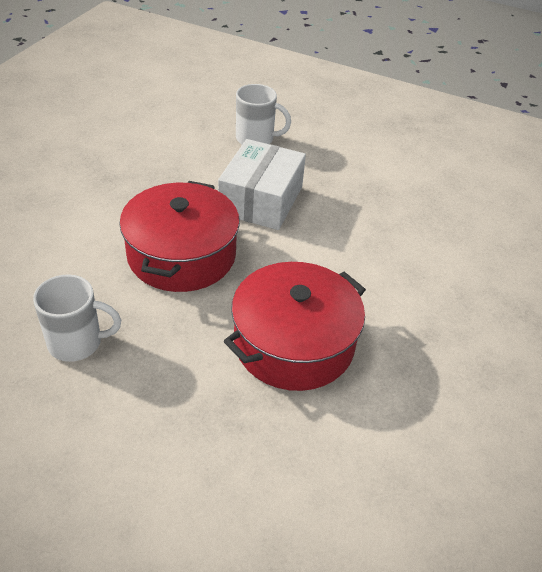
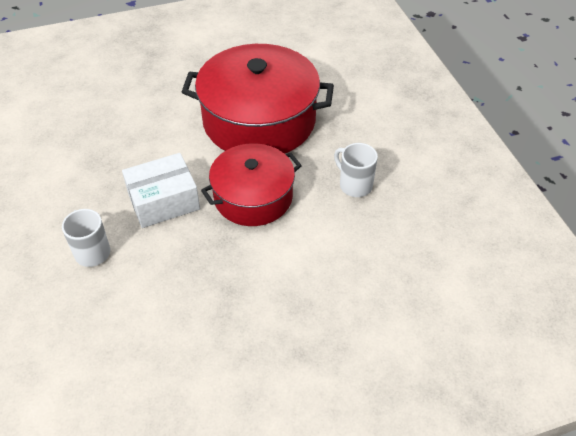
camera: 130 degrees left, 5 degrees up
red pot [224,262,366,391] -> red pot [182,44,334,154], size x1.58

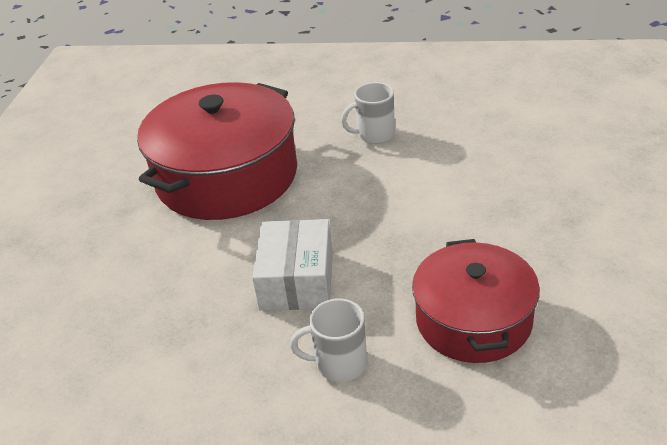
camera: 60 degrees left, 10 degrees down
red pot [201,143,302,226] -> red pot moved to [412,239,540,363]

